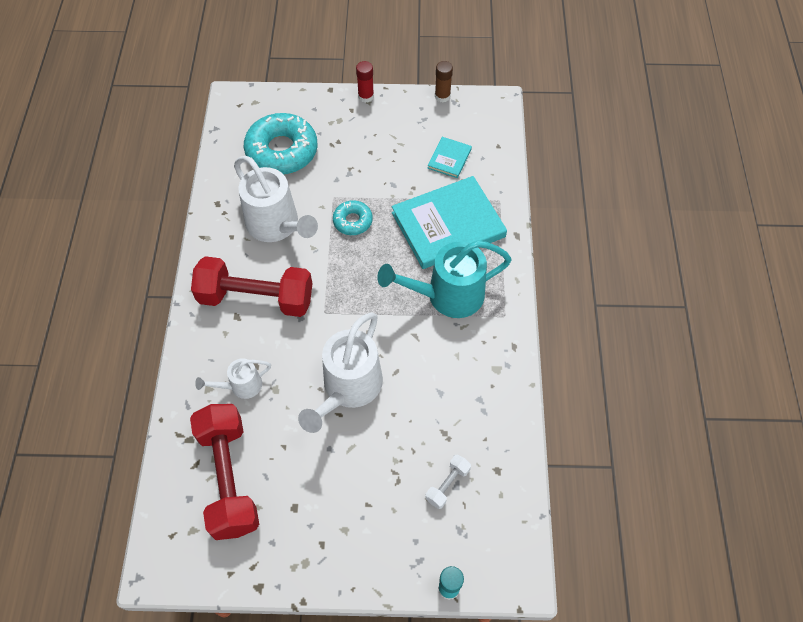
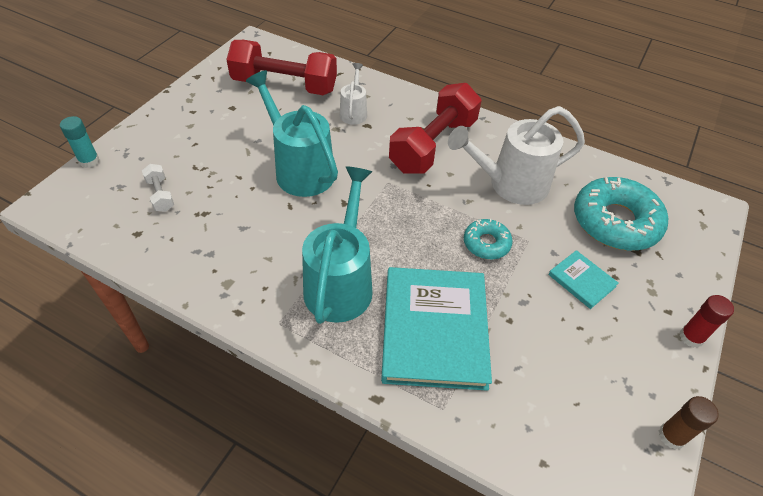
camera: 115 degrees right, 10 degrees down
white watering can [298,312,383,433] -> turquoise watering can [246,70,338,197]
turquoise book [427,137,472,178] -> turquoise book moved to [548,250,619,309]

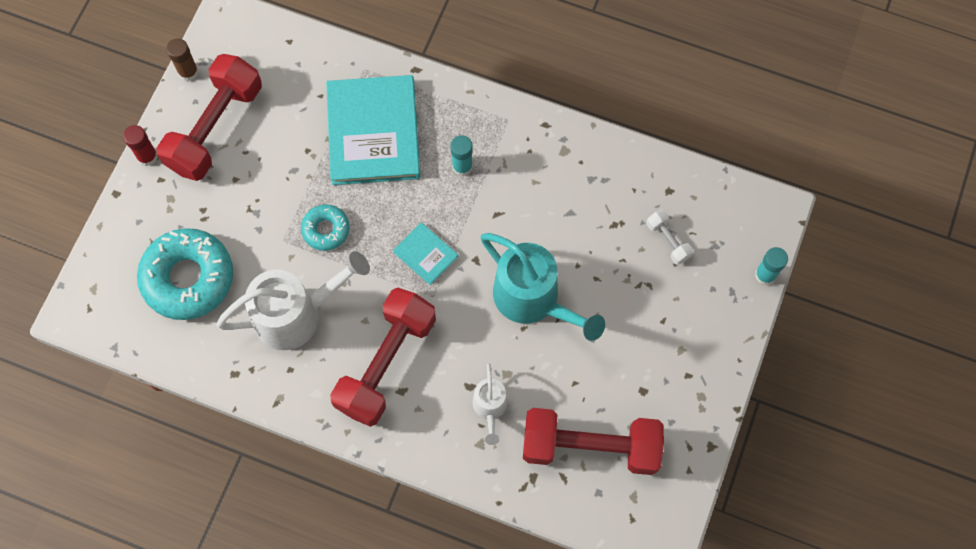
camera: 175 degrees right, 20 degrees up
turquoise watering can [302,166,373,324] -> turquoise glue stick [450,135,473,176]
turquoise book [548,250,619,309] -> turquoise book moved to [393,223,458,285]
none -> red dumbbell [156,54,262,181]

